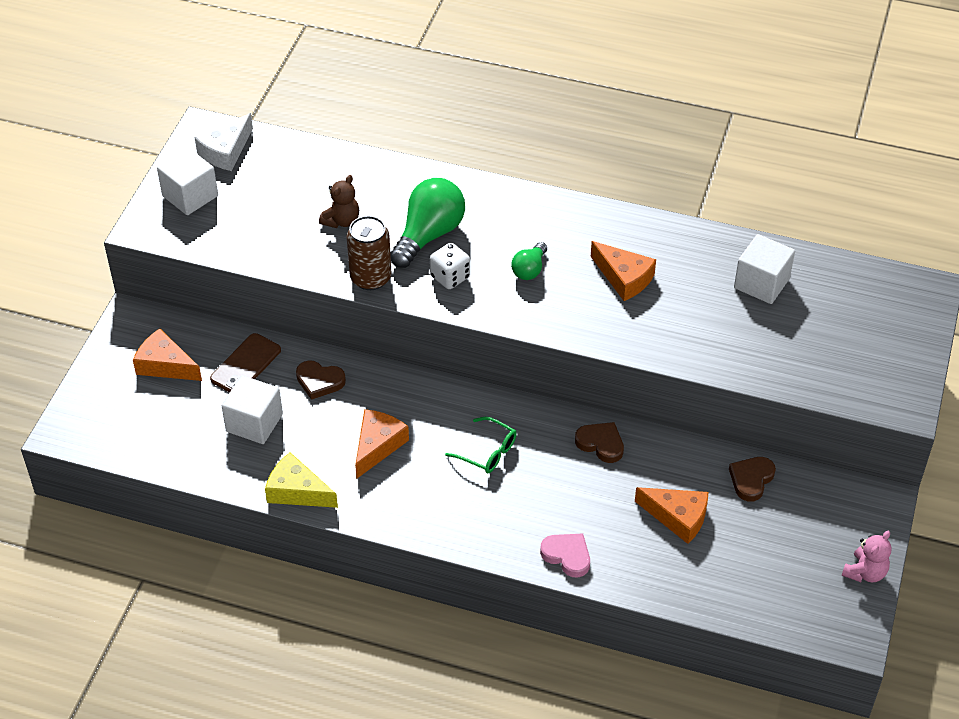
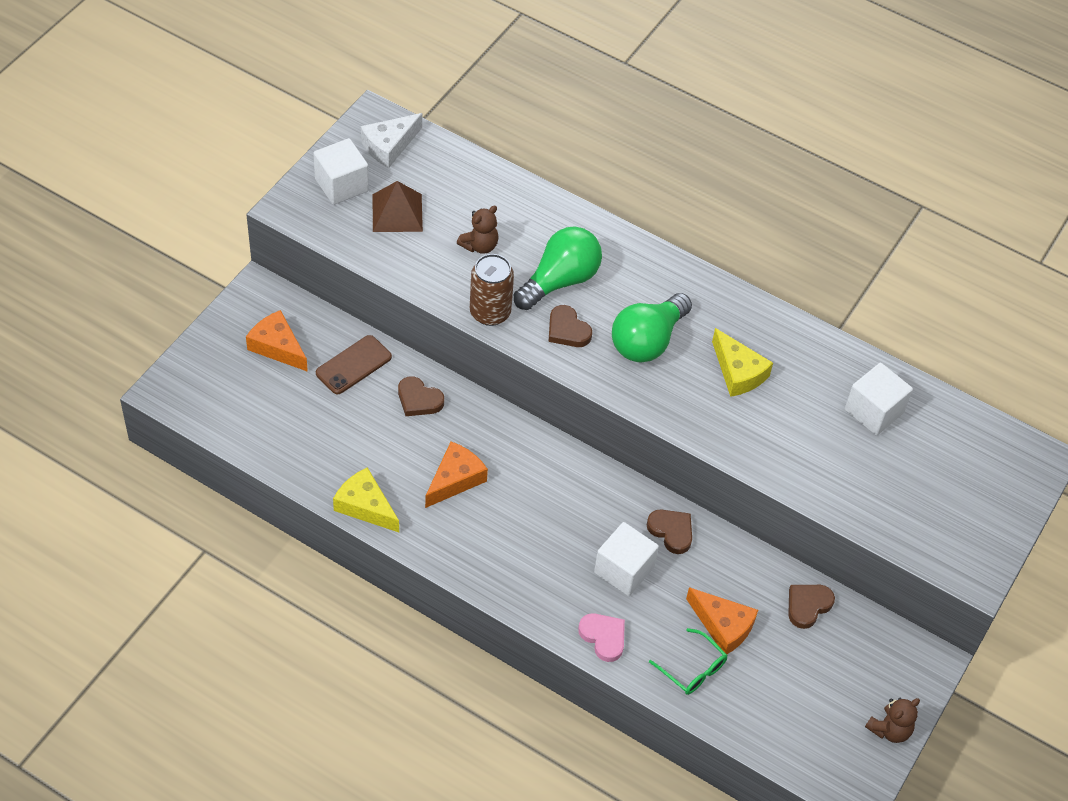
camera: 10 degrees right, 5 degrees up
white cube [222,375,283,444] -> white cube moved to [594,522,659,596]
white dice [430,243,470,289] -> brown heart [548,305,592,347]
green glasses [445,417,517,473] -> green glasses moved to [649,628,728,695]
green light bulb [511,242,547,280] -> green light bulb [612,293,692,362], size x1.89
orange cheese [591,241,656,301] -> yellow cheese [712,328,773,397]
pink teddy bear [842,531,891,582] -> brown teddy bear [865,698,920,743]
none -> brown pyramid [372,181,423,232]

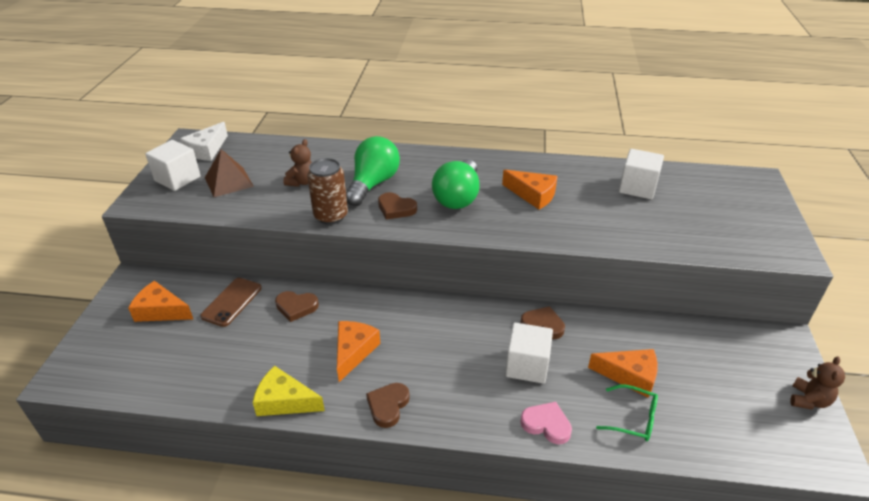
camera: 20 degrees left, 15 degrees down
yellow cheese [712,328,773,397] -> orange cheese [502,170,557,210]
brown heart [788,585,835,629] -> brown heart moved to [366,383,410,428]

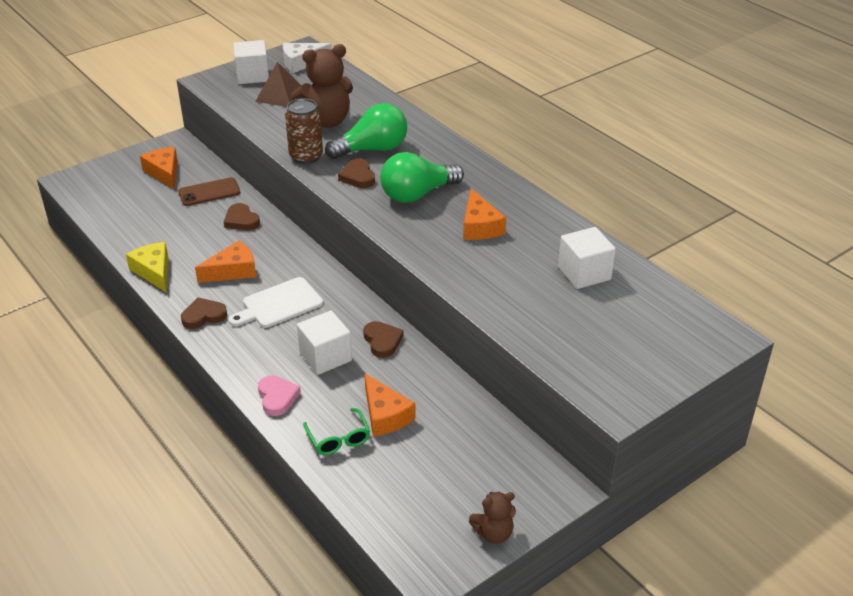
camera: 45 degrees right, 0 degrees up
brown teddy bear [283,139,312,187] -> brown teddy bear [291,44,353,128], size x1.86
none -> white cutting board [228,277,323,328]

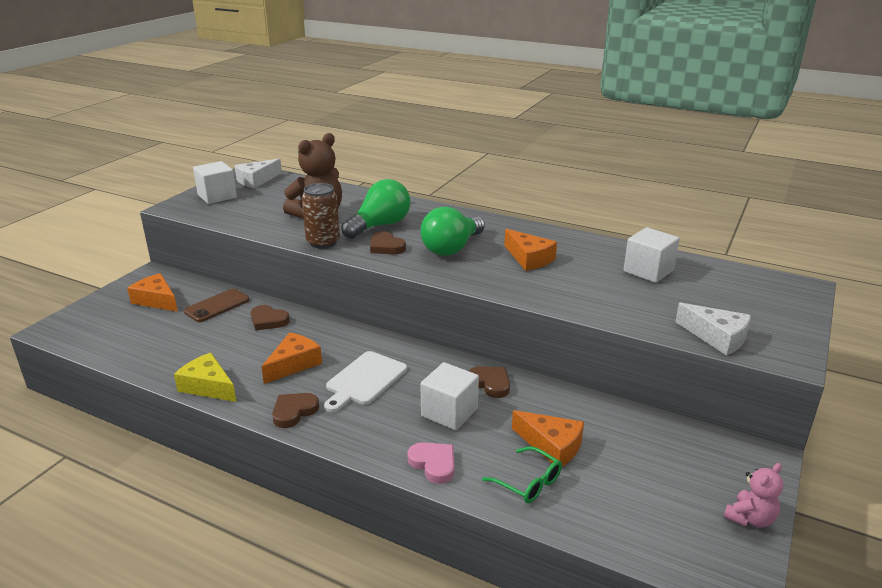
camera: 25 degrees left, 10 degrees down
brown pyramid [255,62,301,107] -> none
brown teddy bear [469,492,516,544] -> pink teddy bear [723,463,783,528]
none -> white cheese [675,303,751,356]

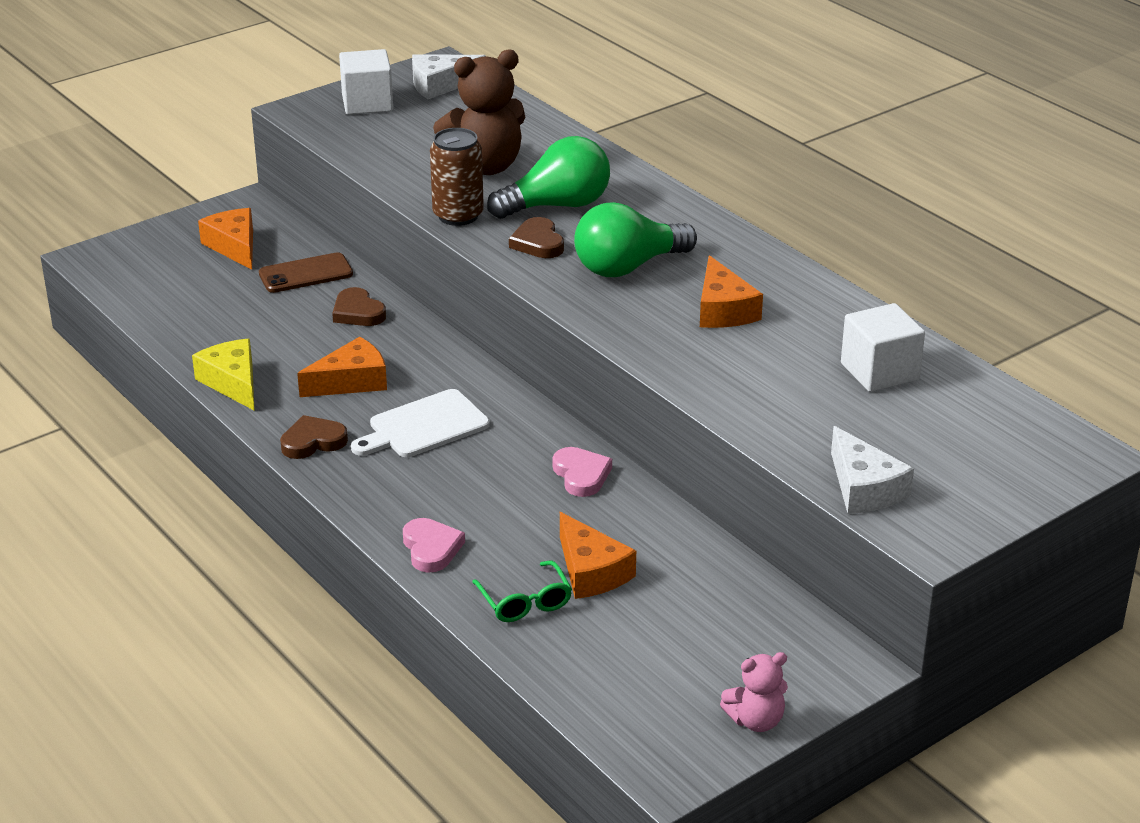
camera: 25 degrees right, 5 degrees up
white cube [420,362,479,430] -> none
brown heart [469,366,510,398] -> pink heart [553,447,612,497]

